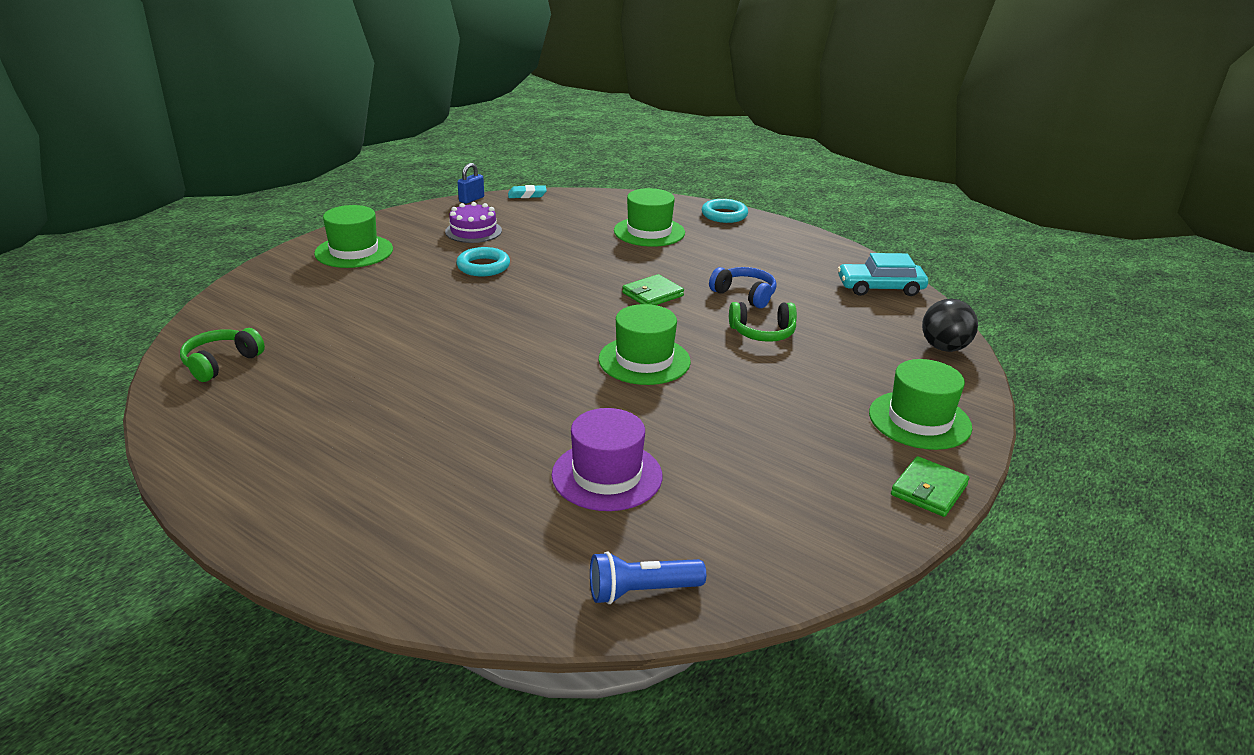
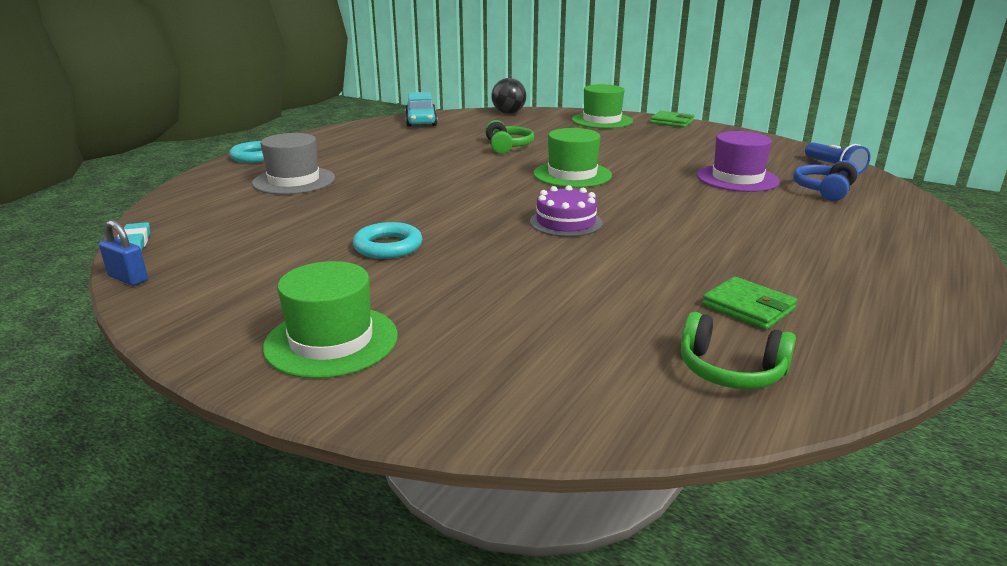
camera: 95 degrees left, 5 degrees down
purple cake [445,202,502,243] -> purple cake moved to [530,185,602,237]
green hat [614,188,685,247] -> grey hat [252,133,335,194]
green wallet [622,274,684,305] -> green wallet moved to [702,277,797,330]
blue headphones [709,267,777,308] -> blue headphones moved to [793,160,859,201]

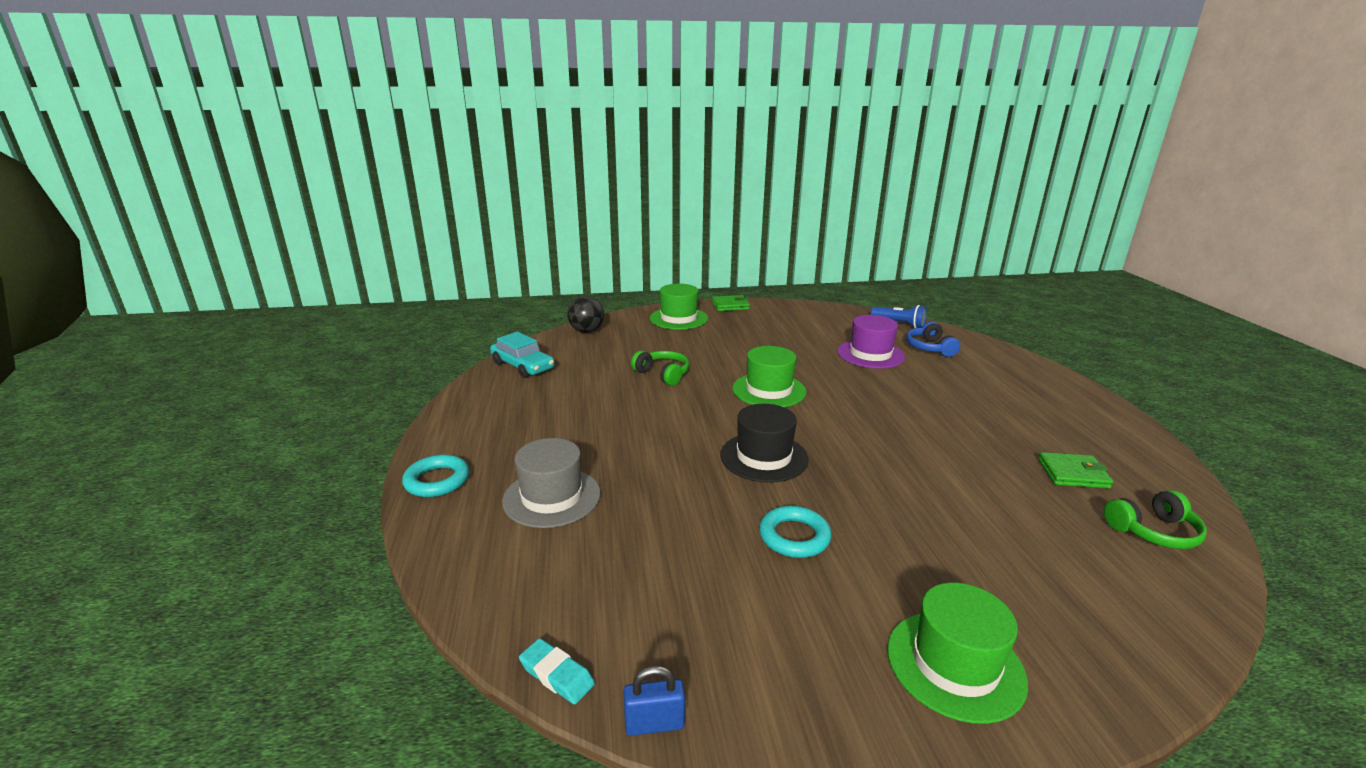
camera: 40 degrees left, 0 degrees up
purple cake [530,185,602,237] -> none
none -> black hat [720,404,809,483]

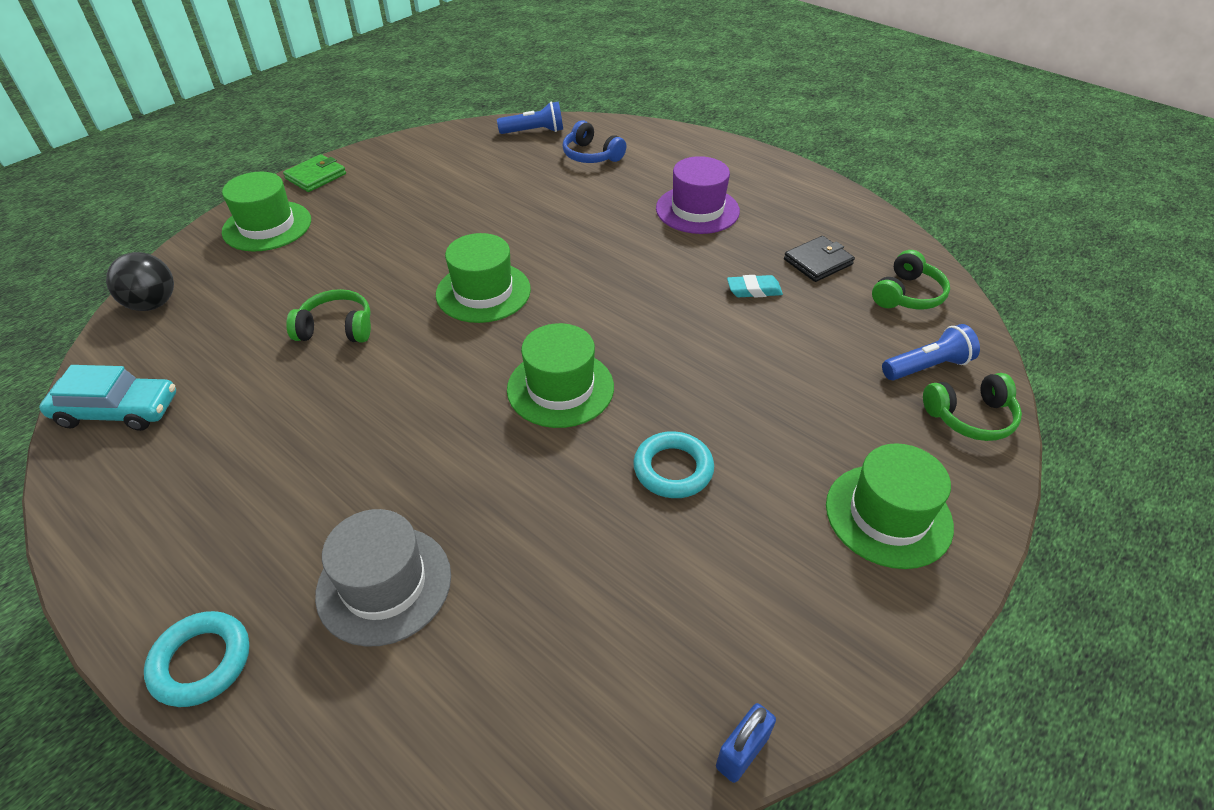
camera: 40 degrees left, 20 degrees up
turquoise eraser [519,638,595,704] -> turquoise eraser moved to [727,275,783,298]
black hat [720,404,809,483] -> green hat [507,323,614,428]
purple hat [837,315,905,368] -> purple hat moved to [656,156,740,234]
green wallet [1038,452,1113,489] -> black wallet [784,236,855,282]
none -> blue flashlight [882,324,980,380]
none -> green headphones [923,373,1022,441]

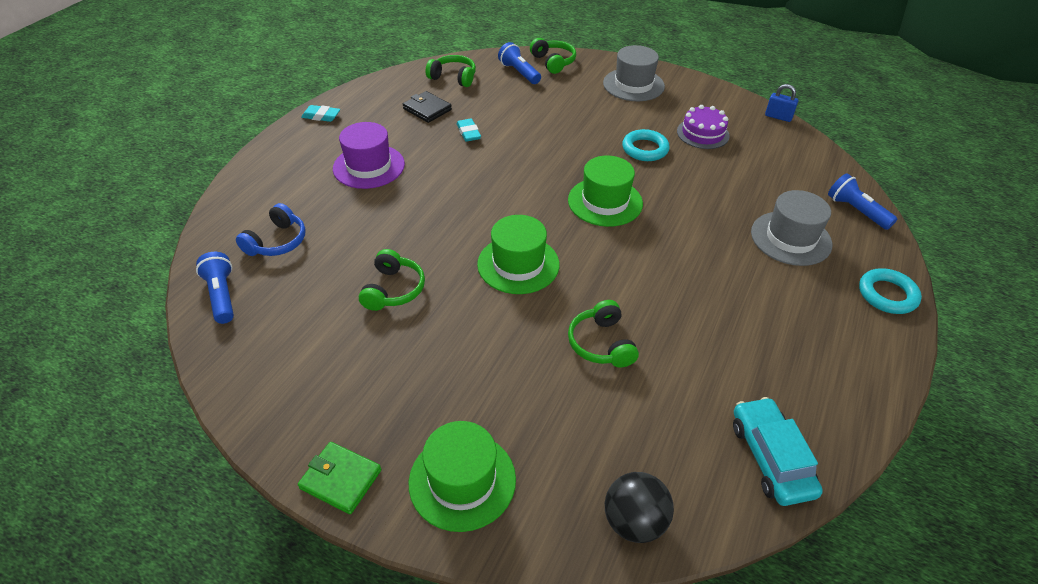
camera: 105 degrees left, 0 degrees up
green hat [826,443,954,569] -> grey hat [603,45,665,101]
none -> turquoise eraser [301,105,340,122]
none -> green headphones [359,249,425,311]
none -> purple cake [677,105,730,149]
none -> blue flashlight [828,173,897,230]

